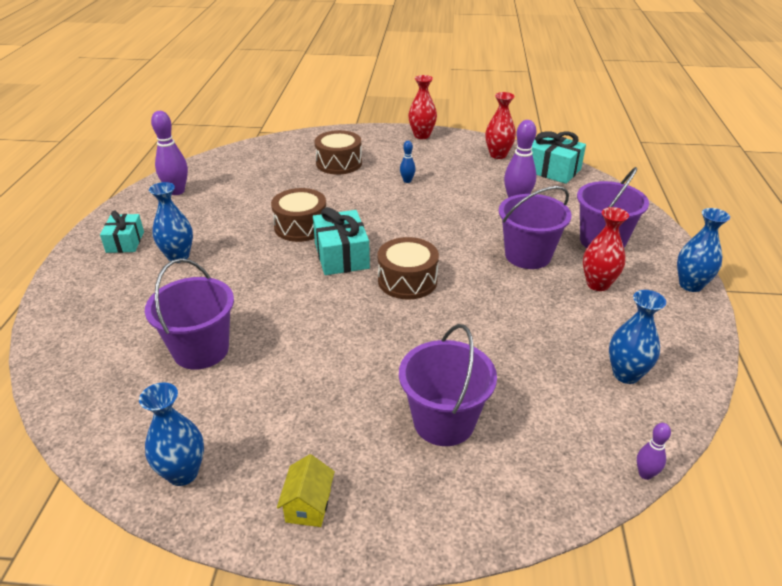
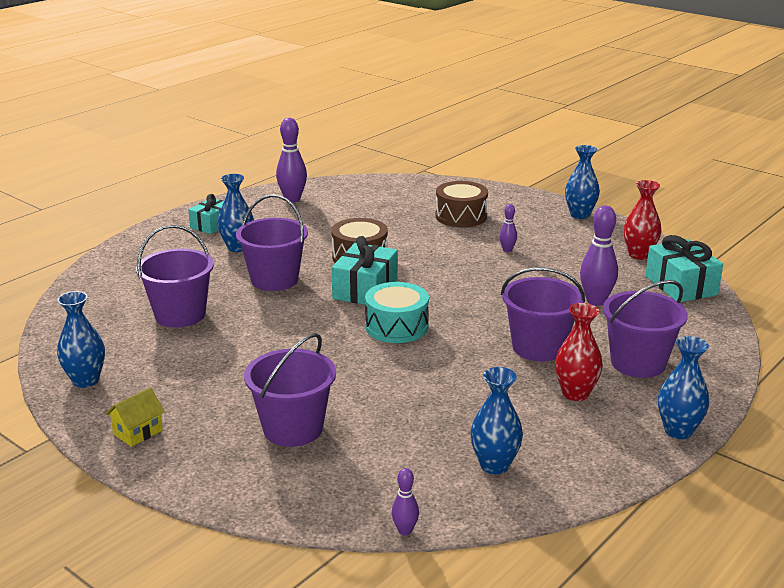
camera: 35 degrees right, 10 degrees down
brown drum [378,237,439,300] -> turquoise drum [365,282,429,343]
blue bowling pin [400,141,416,183] -> purple bowling pin [499,204,517,252]
red vase [408,75,437,139] -> blue vase [565,145,600,219]
none -> purple bucket [236,194,308,291]

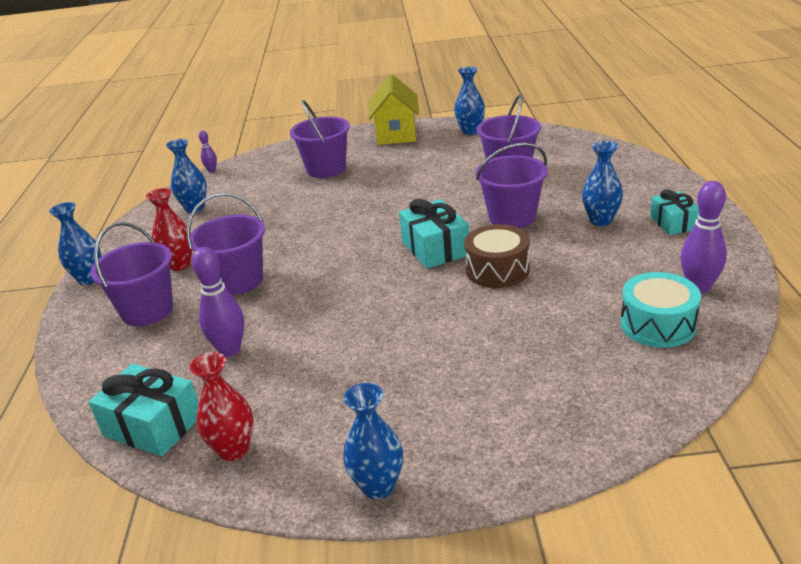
camera: 140 degrees right, 5 degrees up
yellow house [106,387,165,447] -> yellow house [368,74,419,145], size x2.00
turquoise drum [365,282,429,343] -> turquoise drum moved to [620,272,701,348]
brown drum [436,181,488,227] -> none
purple bowling pin [499,204,517,252] -> none

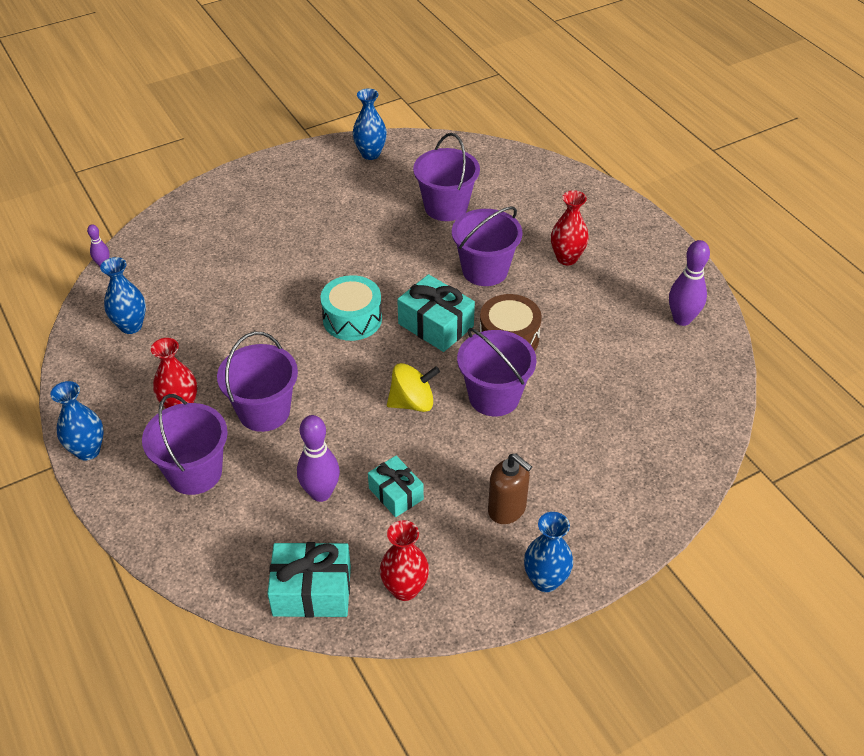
camera: 30 degrees left, 15 degrees up
purple bucket [290,100,350,178] -> purple bucket moved to [457,328,536,416]
yellow house [368,74,419,145] -> none
blue vase [582,141,623,226] -> red vase [551,190,589,265]
turquoise drum [620,272,701,348] -> turquoise drum moved to [320,275,382,341]
turquoise gift [650,189,699,235] -> turquoise gift moved to [368,456,424,517]
none -> yellow spinning top [387,363,440,412]
none -> brown soap dispenser [488,453,532,524]

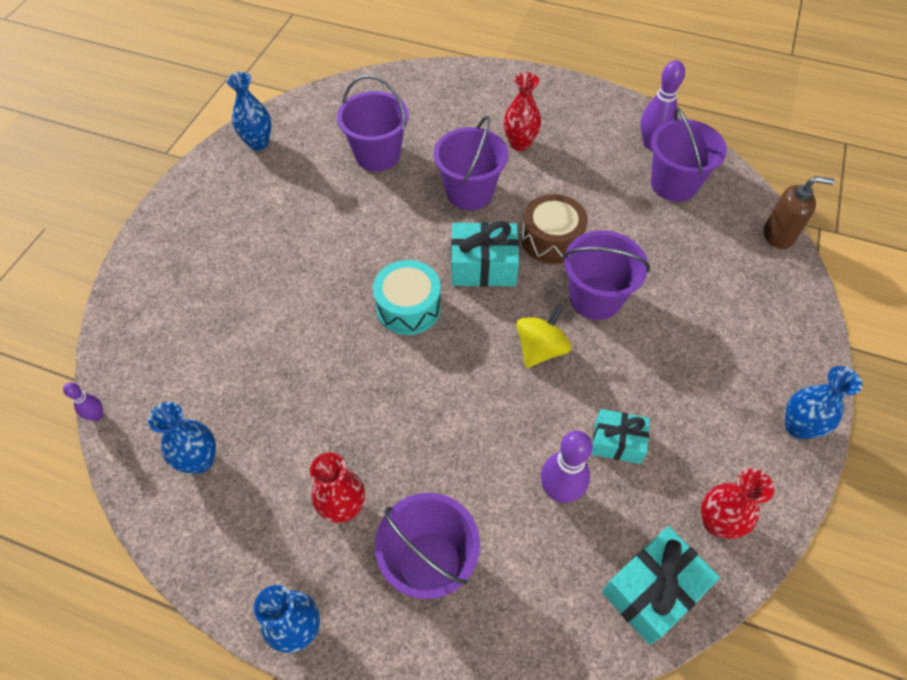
camera: 40 degrees left, 10 degrees up
purple bucket [217,332,298,432] -> purple bucket moved to [651,107,727,202]
brown soap dispenser [488,453,532,524] -> brown soap dispenser moved to [764,176,835,249]

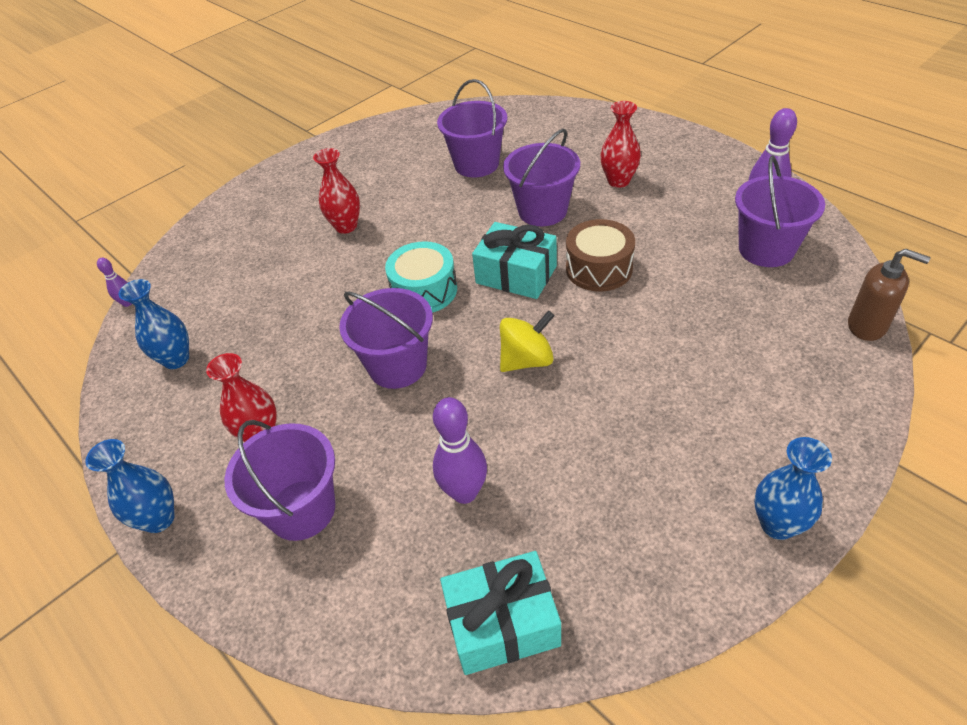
camera: 30 degrees right, 10 degrees down
blue vase [226,72,272,150] -> none
purple bucket [563,230,650,320] -> purple bucket moved to [339,288,433,389]
turquoise gift [592,409,650,464] -> none
red vase [701,469,774,539] -> red vase moved to [313,148,360,234]

